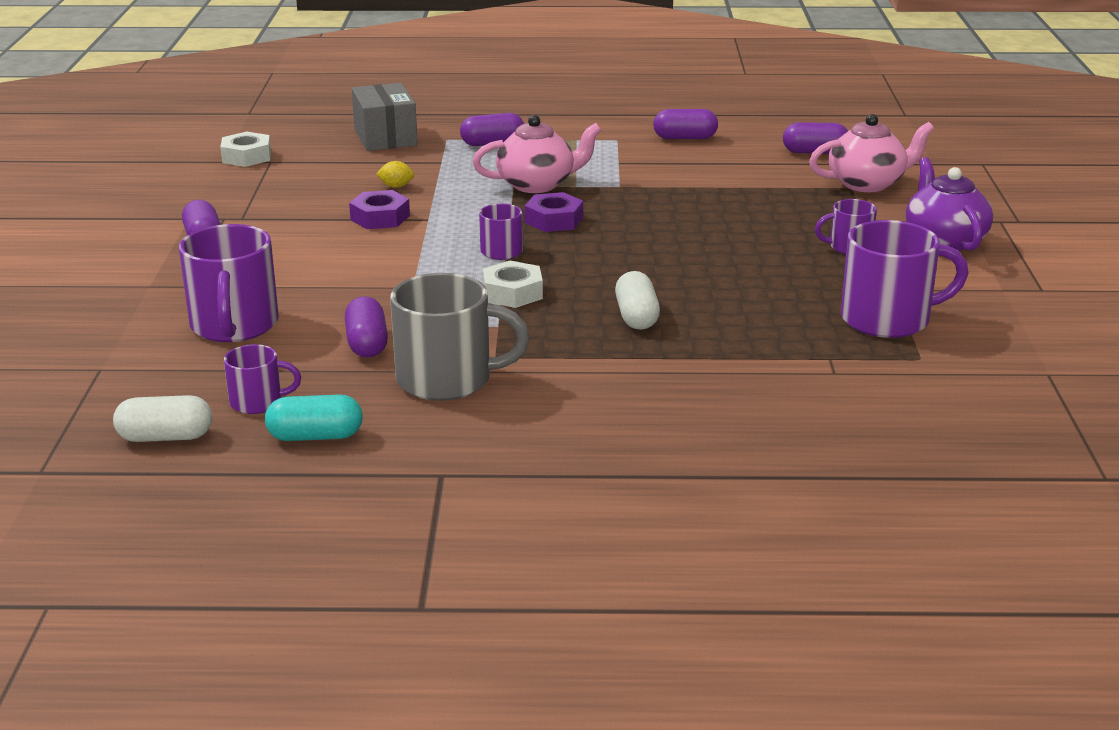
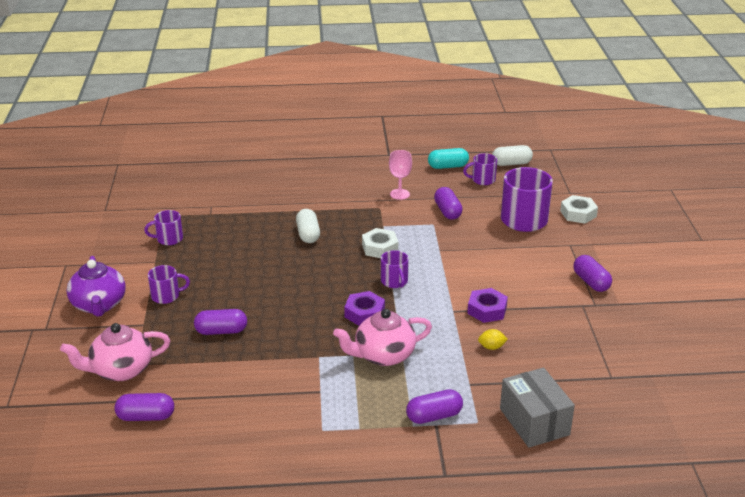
camera: 175 degrees right, 5 degrees up
white nut [220,132,271,167] -> white nut moved to [560,195,598,224]
grey mug [390,273,530,401] -> pink goblet [389,150,412,200]
purple capsule [653,109,718,139] -> purple capsule moved to [194,309,247,335]
purple mug [841,220,968,338] -> purple mug [144,210,183,245], size x0.53

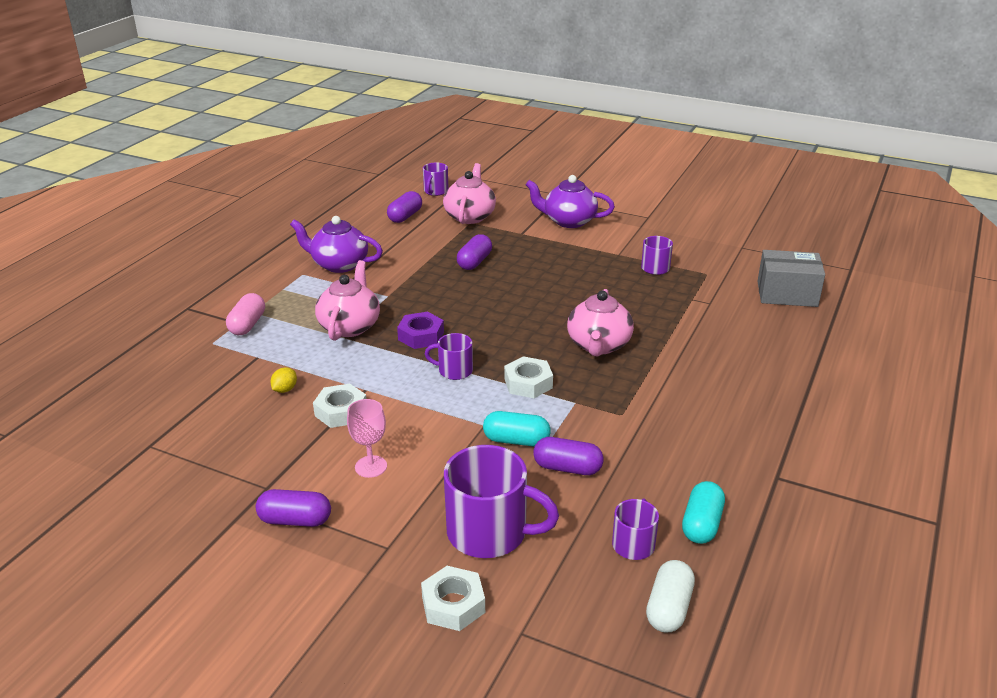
camera: 120 degrees right, 0 degrees up
purple mug [148,265,190,304] -> purple mug moved to [423,163,449,196]
white capsule [296,209,320,243] -> pink teapot [567,289,634,357]
pink goblet [389,150,412,200] -> pink goblet moved to [347,399,387,478]
purple capsule [406,389,463,424] -> pink capsule [226,293,265,335]
purple nut [467,288,508,323] -> white nut [313,384,366,428]
grey box [500,368,575,448] -> grey box moved to [757,250,825,307]
none -> purple teapot [290,216,383,273]
none -> turquoise capsule [483,411,551,447]

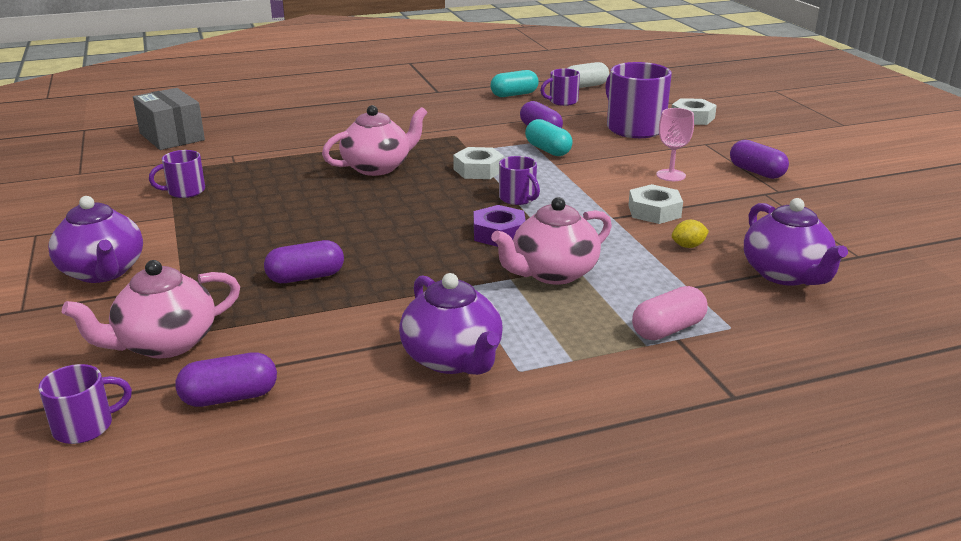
camera: 135 degrees left, 5 degrees down
none -> purple teapot [744,198,848,286]

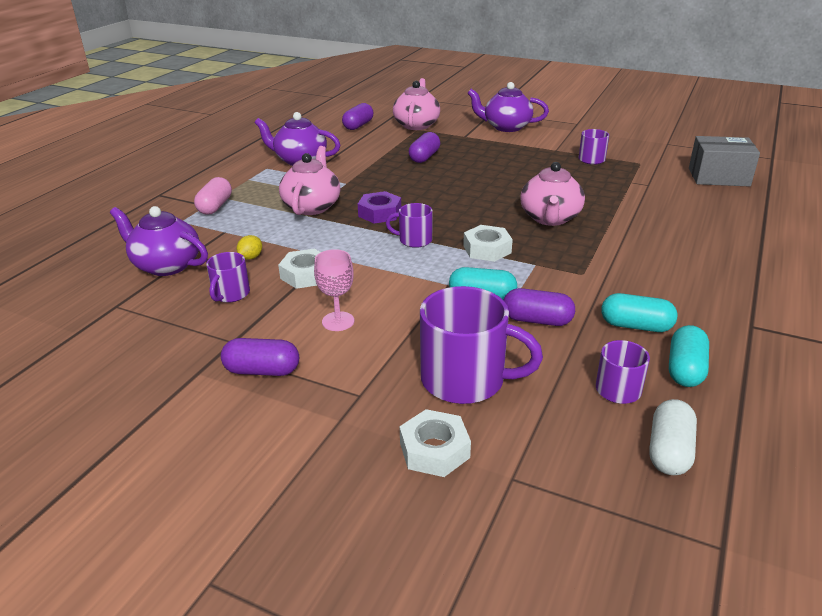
camera: 135 degrees right, 5 degrees up
purple mug [39,364,132,444] -> purple mug moved to [206,252,250,303]
none -> turquoise capsule [601,293,677,332]

